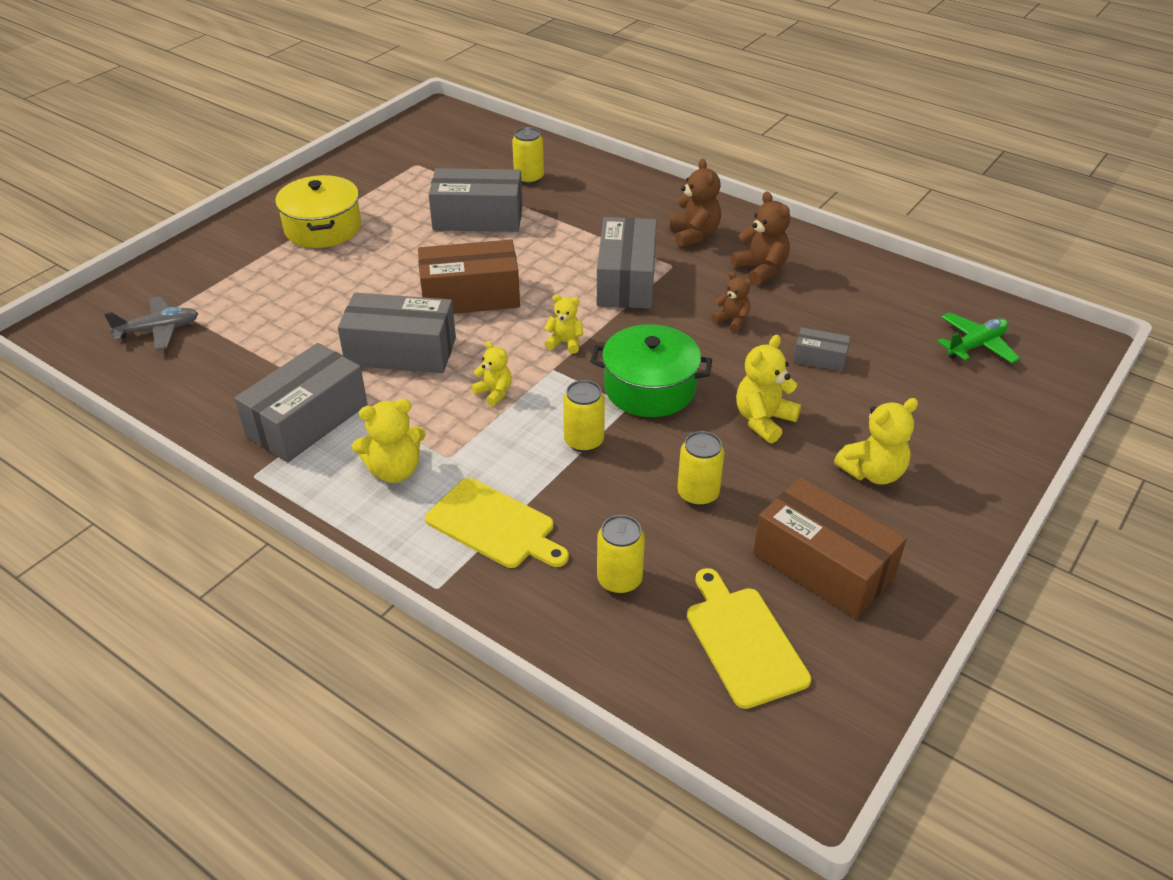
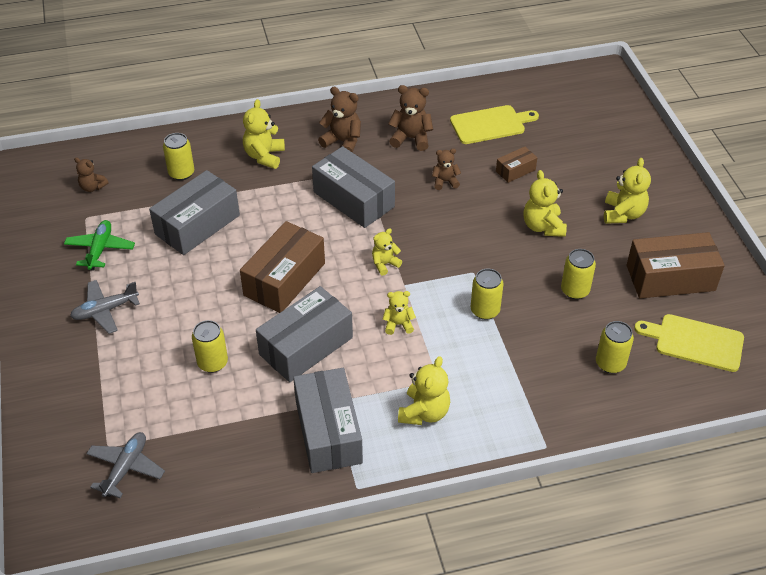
camera: 50 degrees left, 5 degrees up
yellow pot [275,175,361,248] -> grey plane [70,280,140,334]
yellow cutting board [425,478,569,568] -> yellow cutting board moved to [450,105,539,144]
green pot [590,324,712,417] -> none
grey box [793,327,850,372] -> brown box [496,146,537,183]
green plane [937,312,1020,363] -> green plane moved to [64,220,135,271]
none -> brown teddy bear [74,157,109,192]
none -> yellow can [192,320,228,373]
none -> yellow teddy bear [243,99,285,169]

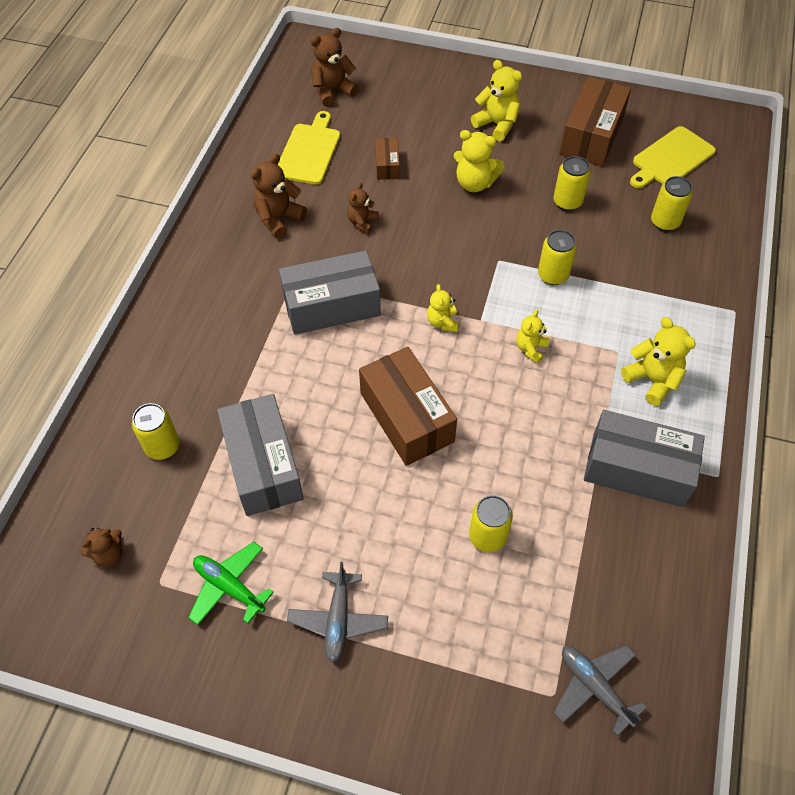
camera: 60 degrees left, 10 degrees up
yellow teddy bear [243,99,285,169] -> none
grey box [256,286,353,382] -> none
brown teddy bear [318,87,361,153] -> brown teddy bear moved to [311,28,359,107]

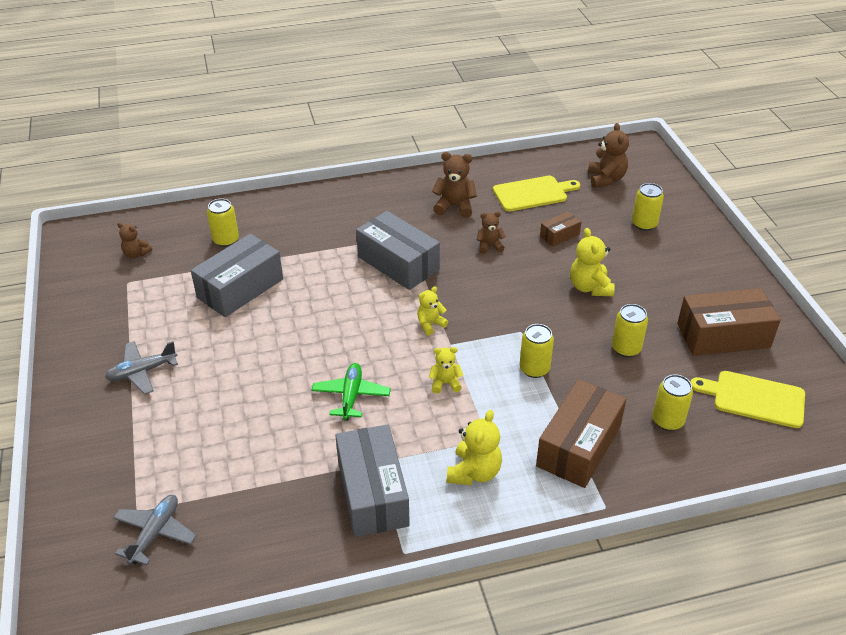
camera: 60 degrees right, 15 degrees down
green plane [188,542,274,625] -> green plane moved to [311,363,391,421]
brown teddy bear [311,28,359,107] -> brown teddy bear turned 60 degrees clockwise [588,123,629,188]
brown box [359,347,457,466] -> brown box moved to [536,379,626,488]
yellow can [469,495,513,552] -> yellow can moved to [632,183,664,231]
yellow teddy bear [471,60,522,141] -> none

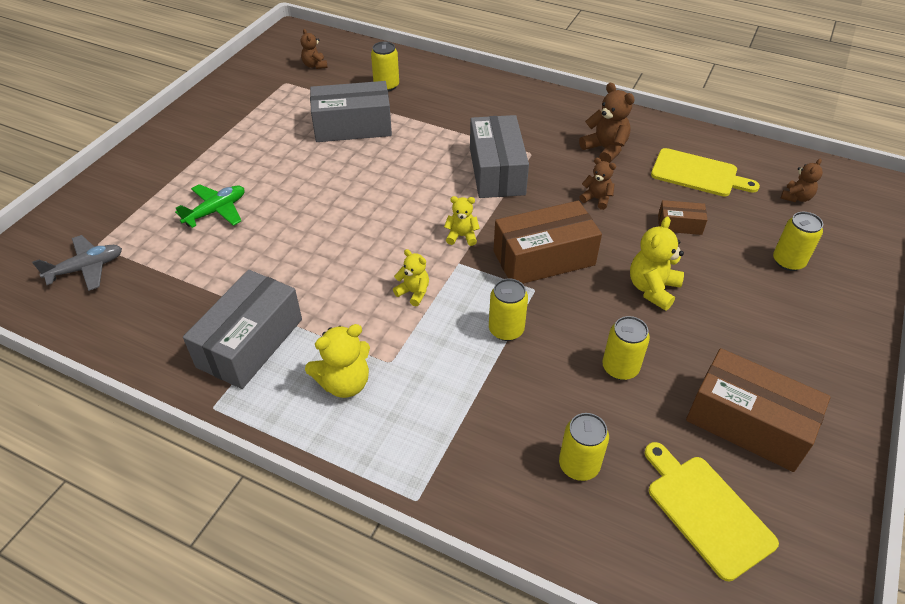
camera: 40 degrees right, 5 degrees up
grey plane [105,341,178,394] -> none
green plane [311,363,391,421] -> green plane moved to [175,184,244,228]
brown box [536,379,626,488] -> brown box moved to [493,201,602,284]
brown teddy bear [588,123,629,188] -> brown teddy bear [780,159,823,202], size x0.63

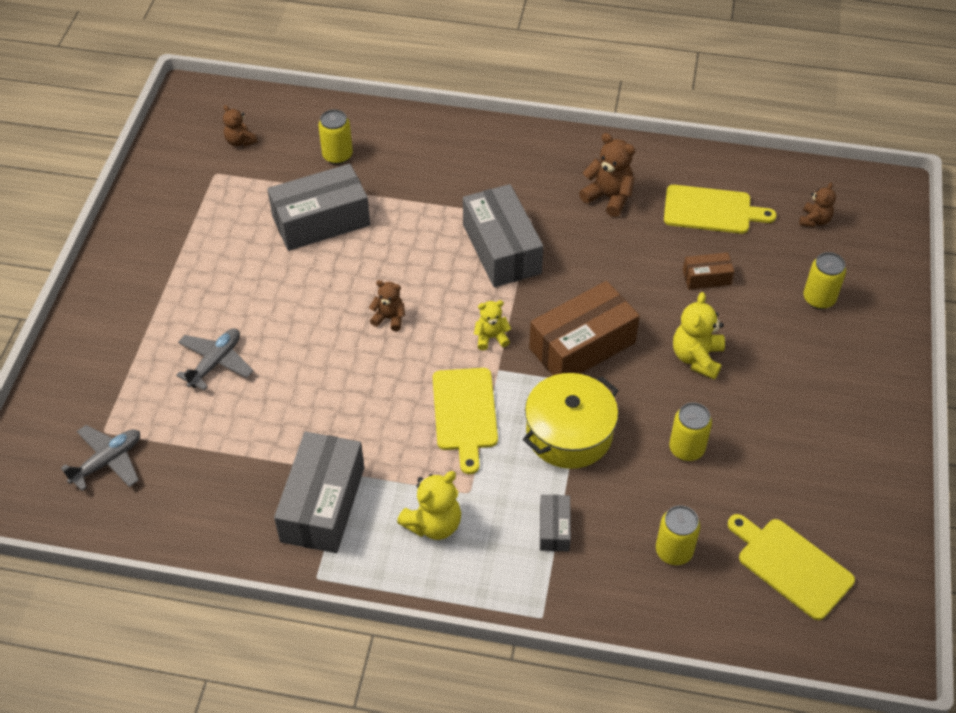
camera: 15 degrees left, 5 degrees up
green plane [175,184,244,228] -> grey plane [176,328,253,390]
yellow teddy bear [393,249,429,306] -> yellow cutting board [433,368,498,474]
yellow can [489,279,528,341] -> yellow pot [523,373,619,469]
brown teddy bear [580,158,616,210] -> brown teddy bear moved to [369,280,405,331]
brown box [686,348,831,472] -> none
none -> grey box [540,495,571,551]

